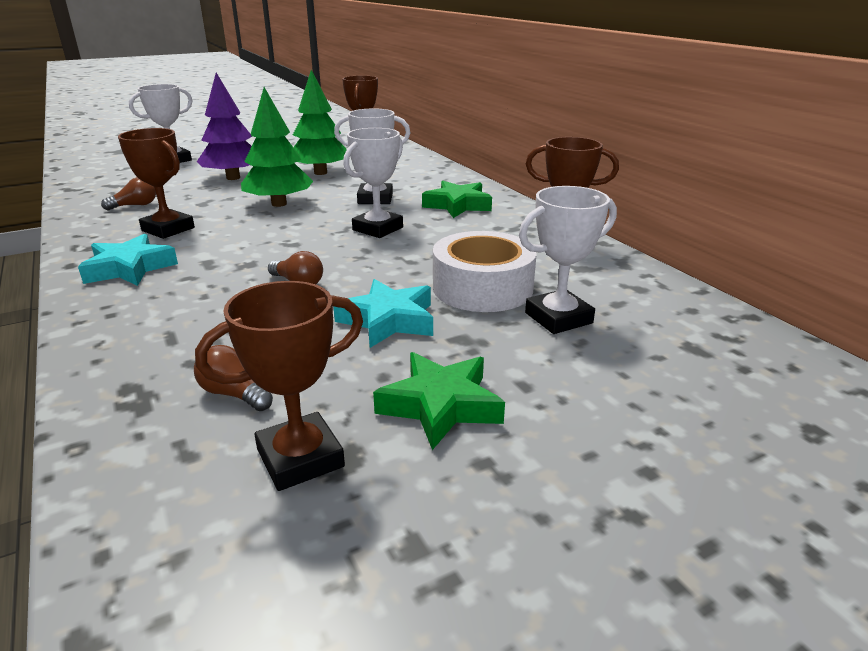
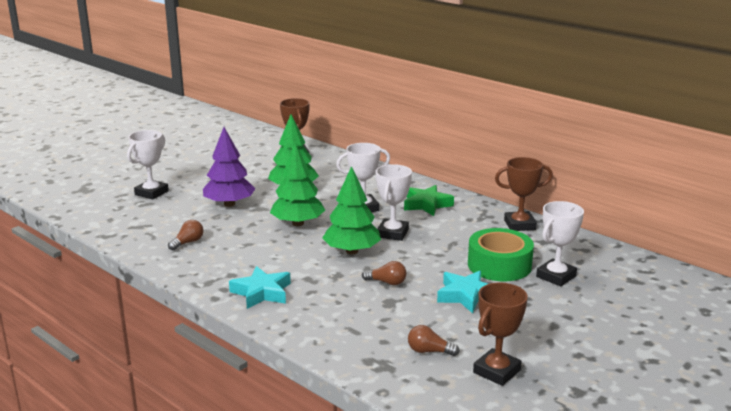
camera: 20 degrees left, 5 degrees down
brown trophy [118,128,195,239] -> none
green star [373,352,505,450] -> none
white tape [433,231,537,312] -> green tape [468,228,534,281]
none -> green tree [322,166,381,254]

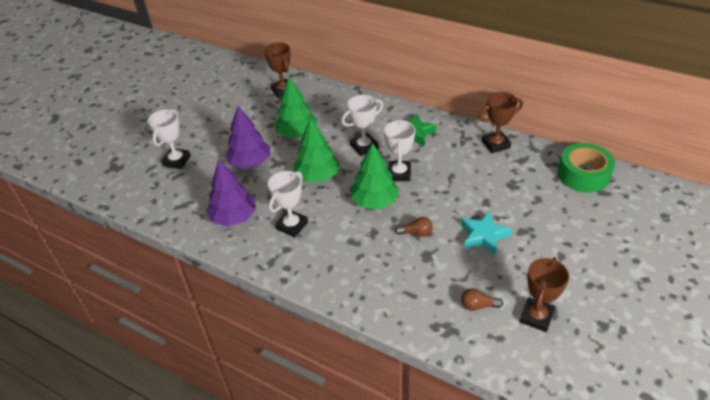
camera: 10 degrees left, 20 degrees up
brown light bulb [168,220,203,250] -> purple tree [206,159,256,227]
turquoise star [229,266,291,309] -> none
green tape [468,228,534,281] -> green tape moved to [558,143,615,193]
white trophy [536,201,584,287] -> white trophy moved to [268,171,308,237]

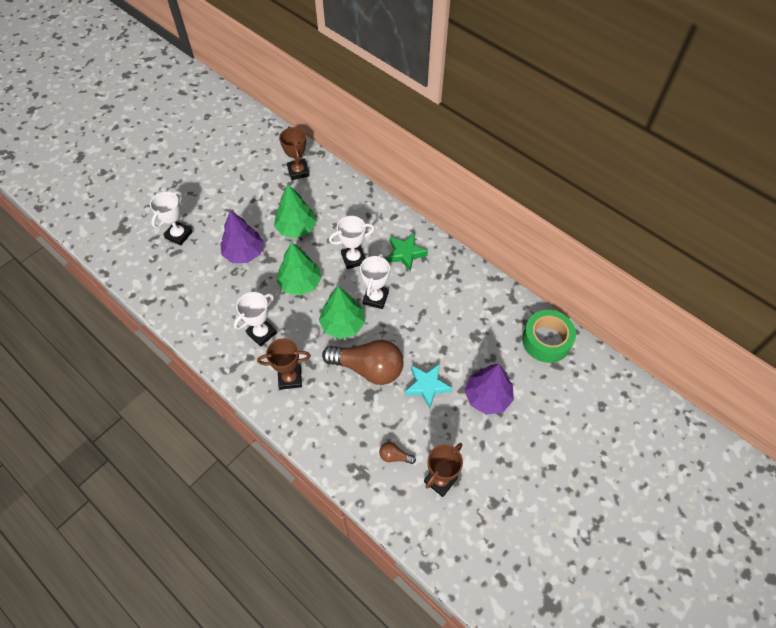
camera: 10 degrees right, 15 degrees up
purple tree [206,159,256,227] -> purple tree moved to [464,364,514,415]
brown light bulb [395,217,433,237] -> brown light bulb [322,340,404,385], size x2.39
brown trophy [478,92,523,153] -> brown trophy moved to [257,338,311,390]

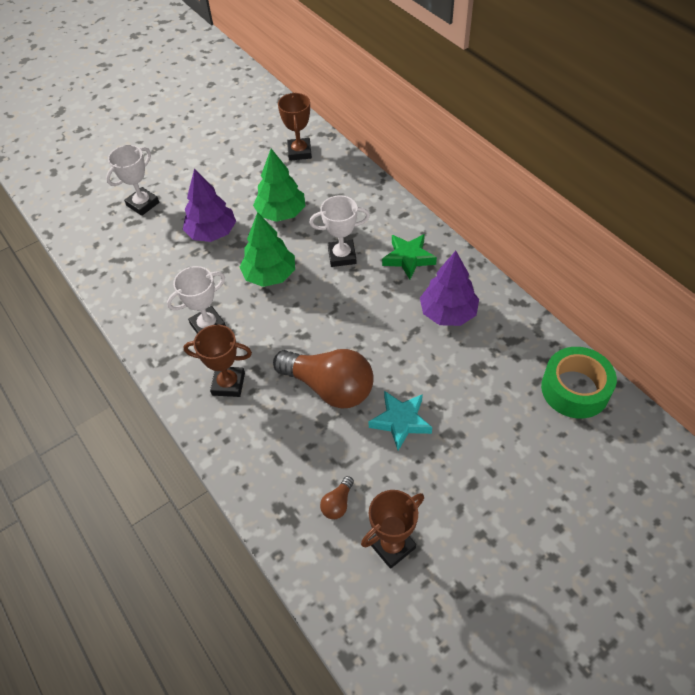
camera: 15 degrees right, 5 degrees down
green tree [319,286,365,339] -> none
white trophy [360,254,390,309] -> none
brown light bulb [379,442,416,464] -> brown light bulb turned 90 degrees counterclockwise [320,476,354,519]
purple tree [464,364,514,415] -> purple tree moved to [420,251,479,326]

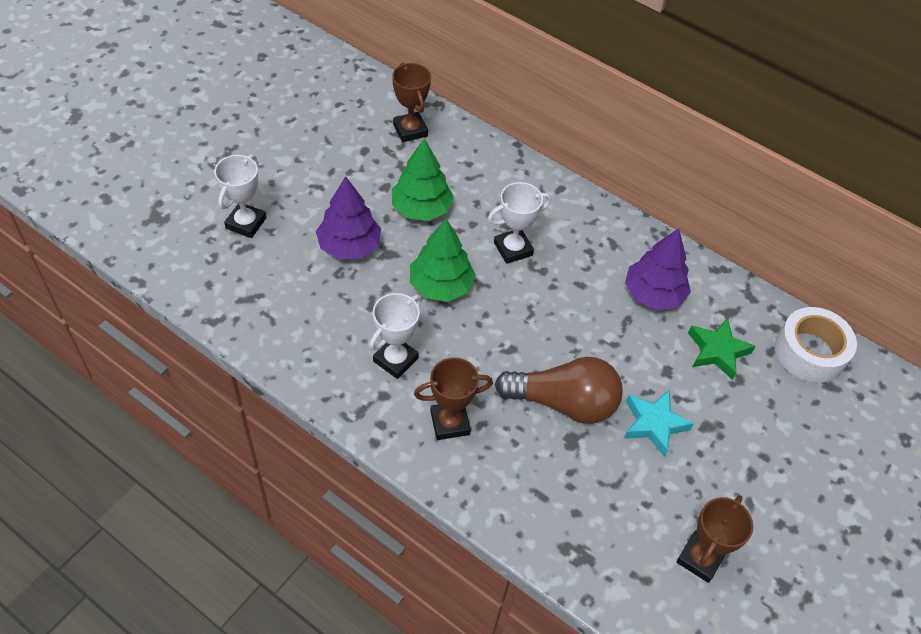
camera: 25 degrees left, 0 degrees up
brown light bulb [320,476,354,519] -> none
green star [382,234,437,280] -> green star moved to [688,318,756,380]
green tape [541,347,617,419] -> white tape [775,307,857,383]

